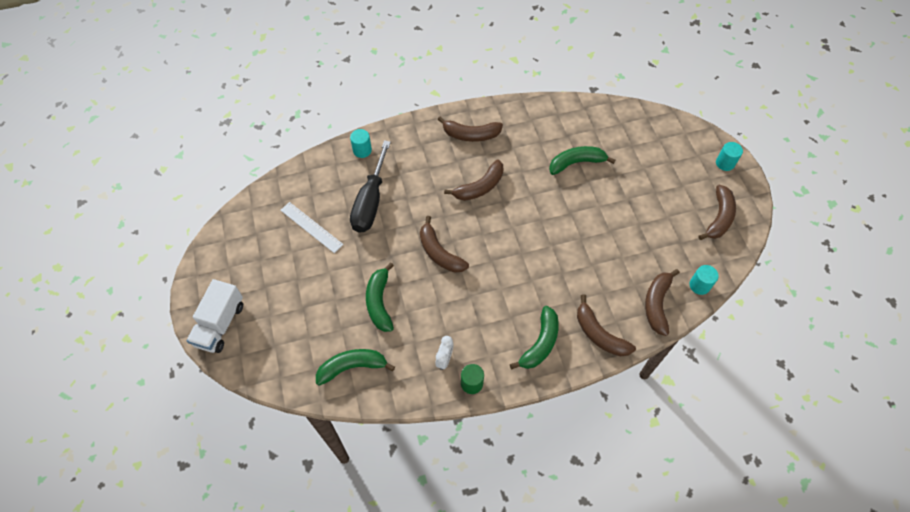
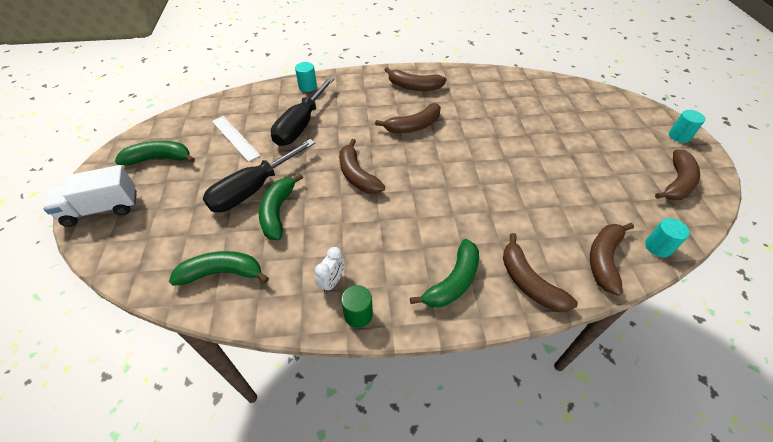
camera: 10 degrees right, 10 degrees down
white truck [186,279,243,353] -> white truck turned 45 degrees clockwise [44,165,137,227]
green banana [549,146,615,175] -> green banana moved to [115,141,195,165]
none -> black screwdriver [203,139,315,212]

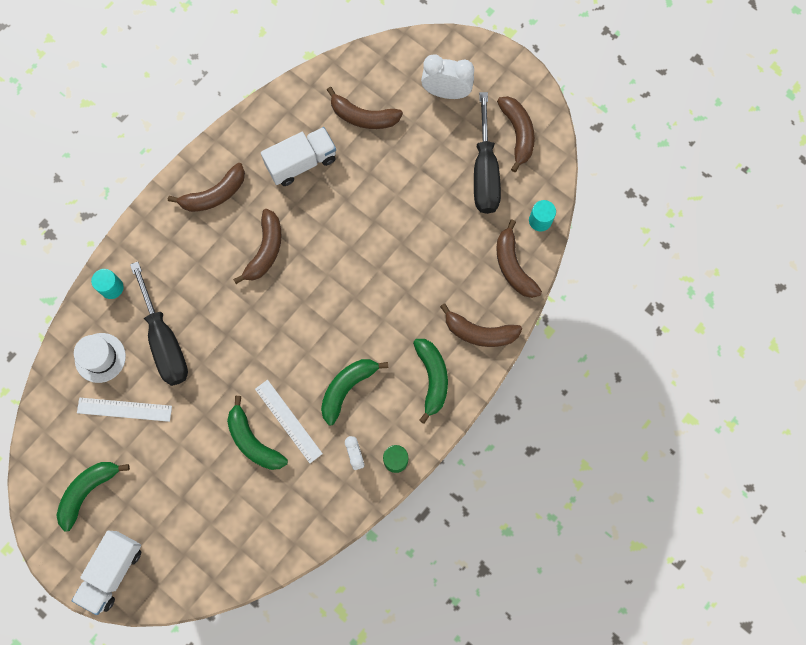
camera: 45 degrees left, 25 degrees up
green banana [169,251,269,286] -> green banana moved to [321,359,388,425]
black screwdriver [203,139,315,212] -> black screwdriver moved to [474,92,501,214]
brown banana [339,139,385,194] -> brown banana moved to [327,87,403,129]
turquoise cylinder [669,110,705,143] -> none
none -> white hat [74,333,126,383]
none -> white ruler [255,380,323,463]
none -> white truck [261,127,336,186]
none -> white clock [421,54,474,99]

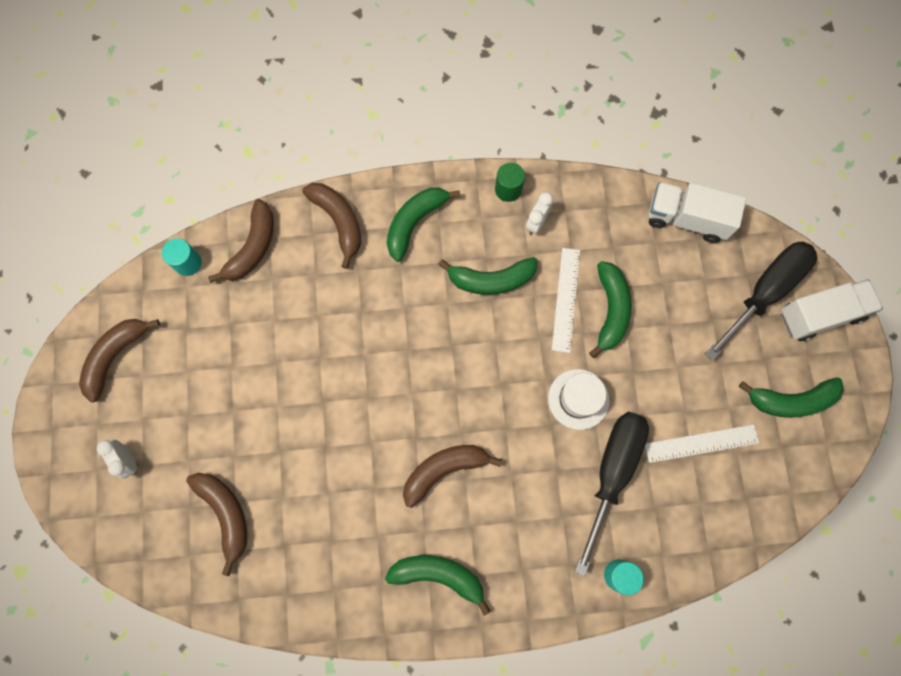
camera: 135 degrees left, 0 degrees up
white hat [74,333,126,383] -> white hat moved to [548,369,609,430]
white ruler [77,398,172,422] -> white ruler turned 60 degrees counterclockwise [645,424,759,463]
brown banana [168,163,245,212] -> green banana [385,555,491,616]
white truck [261,127,336,186] -> white truck moved to [648,182,746,243]
white clock [421,54,474,99] -> white clock [97,440,137,479], size x0.58
black screwdriver [474,92,501,214] -> black screwdriver moved to [705,241,817,361]

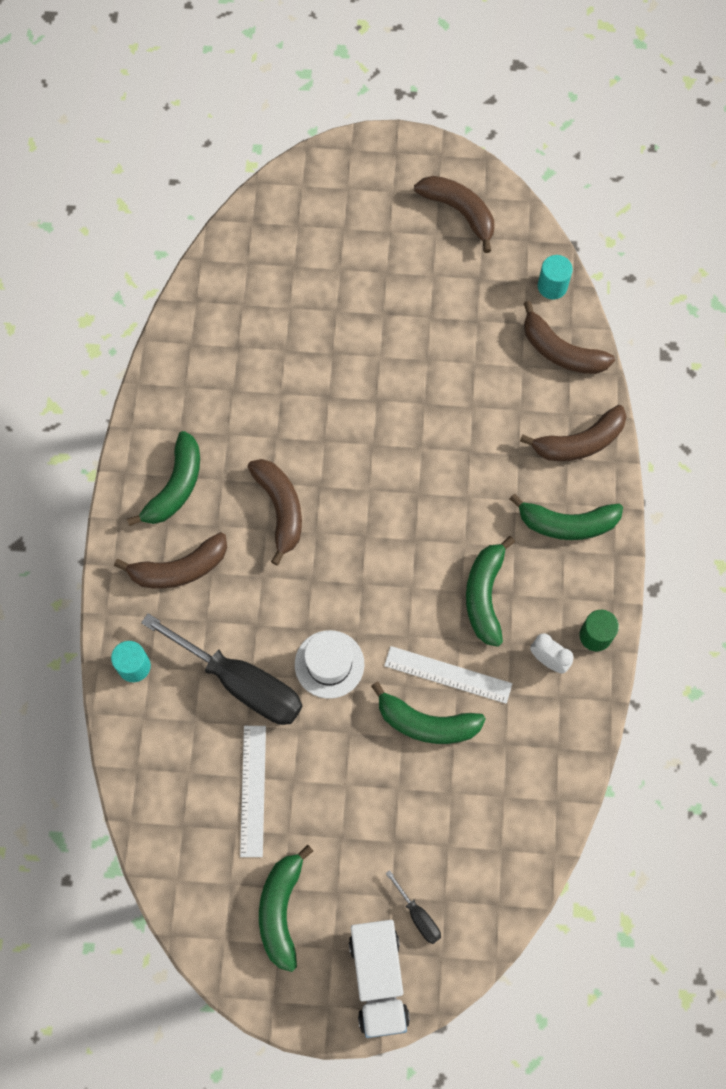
camera: 100 degrees right, 5 degrees down
white clock [97,440,137,479] -> none
brown banana [186,473,247,576] -> brown banana moved to [114,532,227,589]
green banana [387,187,460,262] -> green banana turned 135 degrees clockwise [510,494,623,540]
white truck [648,182,746,243] -> none
black screwdriver [705,241,817,361] -> black screwdriver [386,870,441,944], size x0.43

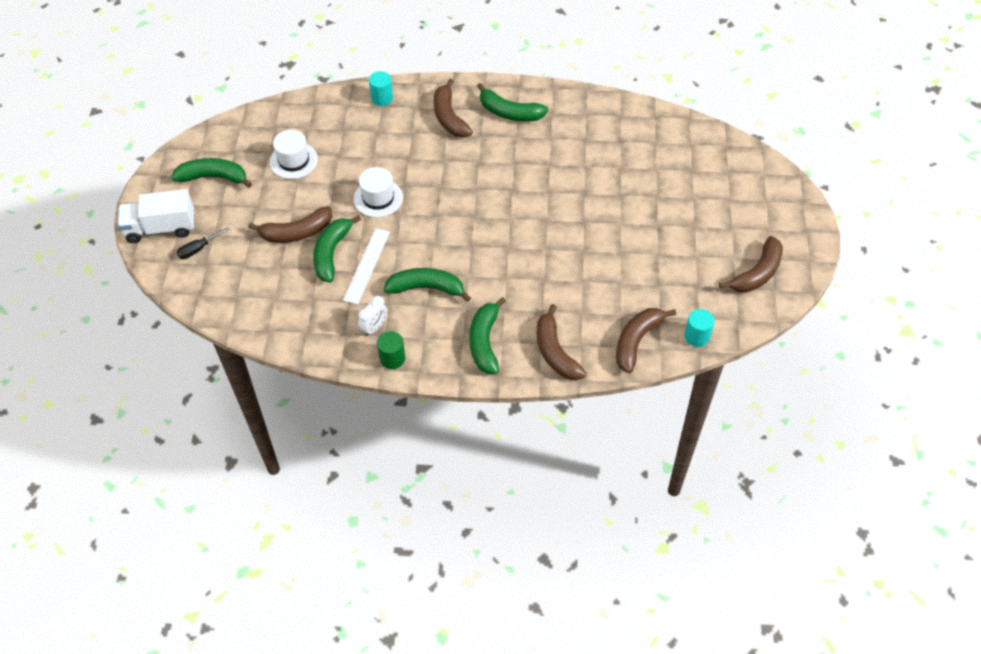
camera: 90 degrees right, 15 degrees down
black screwdriver [141,613,302,725] -> none
white ruler [240,726,266,857] -> white hat [270,130,318,179]
brown banana [248,459,302,565] -> brown banana moved to [248,206,332,243]

